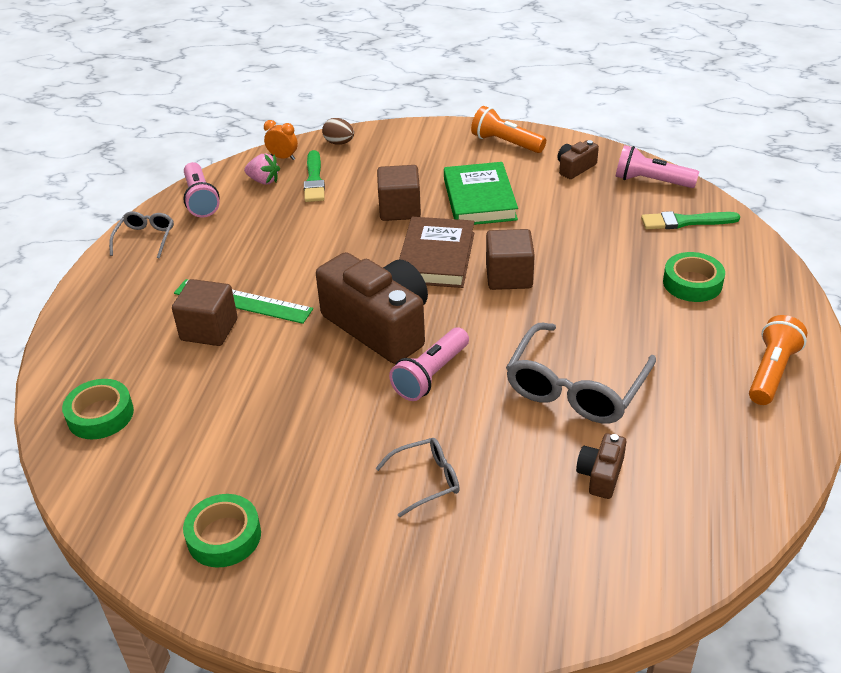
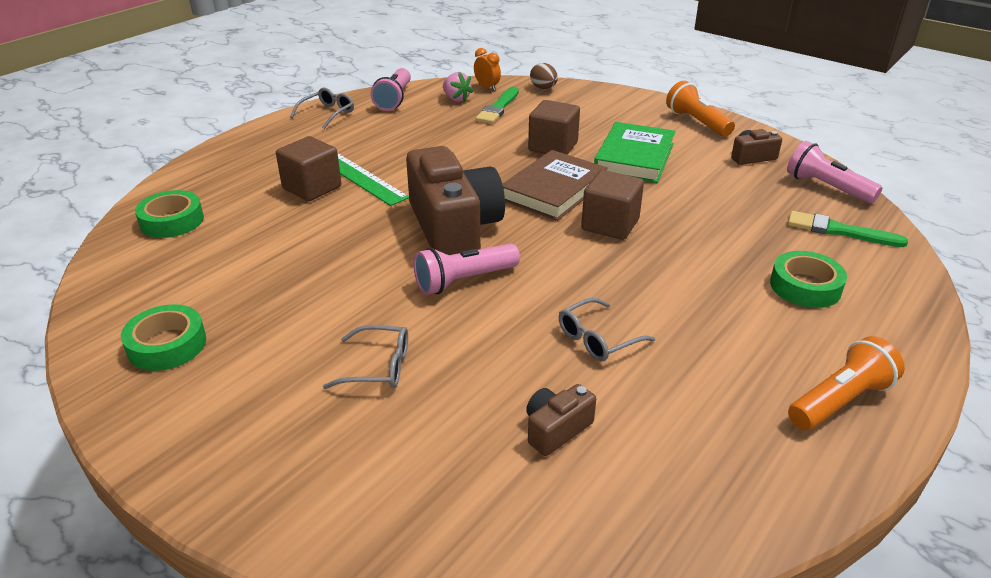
camera: 25 degrees right, 5 degrees down
grey glasses [506,323,656,424] -> grey glasses [559,298,655,361], size x0.53

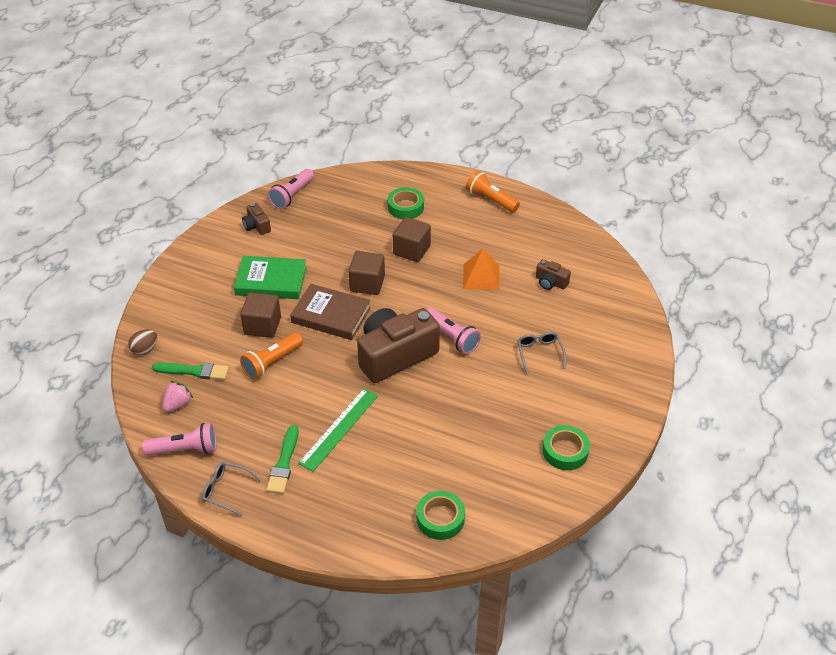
camera: 105 degrees left, 10 degrees up
brown cube [276,136,341,201] -> brown cube moved to [393,217,431,262]
orange clock [474,48,501,91] -> none
grey glasses [559,298,655,361] -> orange pyramid [463,249,500,290]
orange flashlight [666,81,735,137] -> orange flashlight moved to [240,333,303,380]
green brush [788,211,908,247] -> green brush moved to [266,425,299,494]

